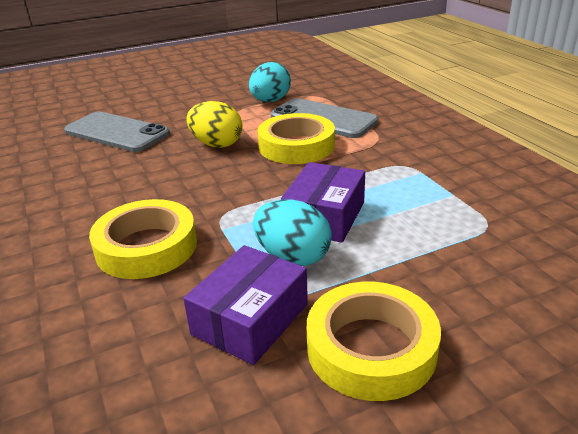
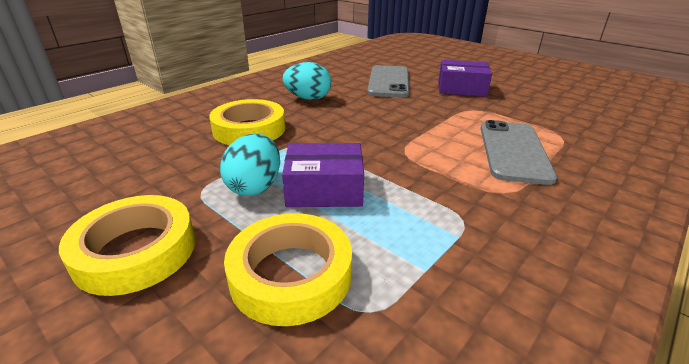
camera: 65 degrees right, 0 degrees up
purple box [183,245,308,365] -> purple box moved to [438,60,492,97]
yellow egg [186,101,243,148] -> none
turquoise egg [249,62,291,102] -> turquoise egg moved to [283,62,331,100]
yellow tape [257,113,335,164] -> yellow tape moved to [224,213,352,326]

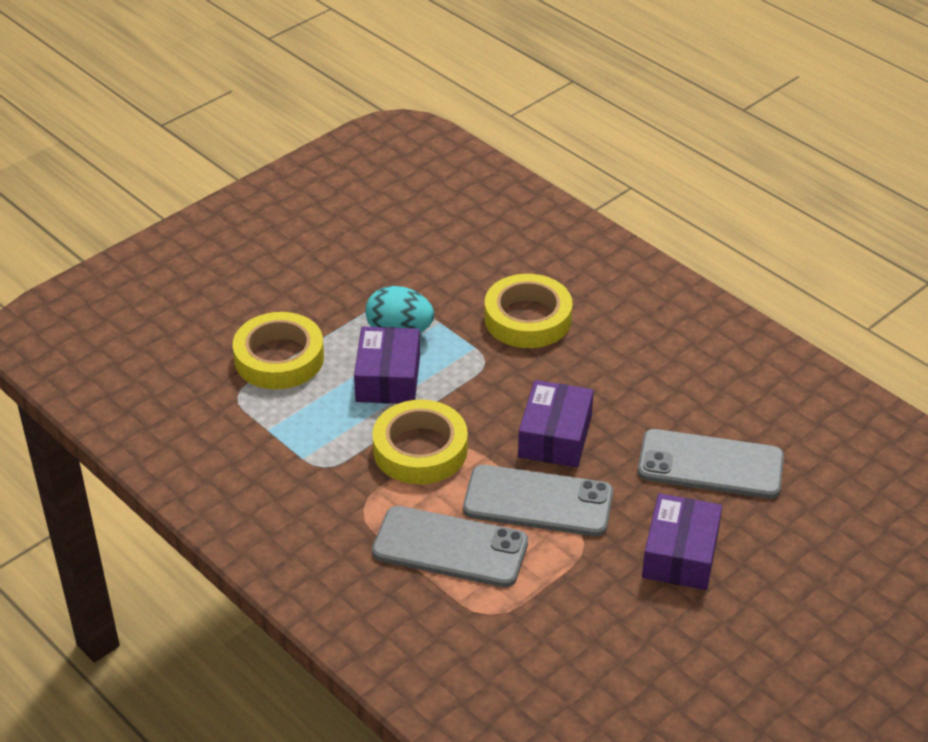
camera: 95 degrees right, 10 degrees up
yellow tape [59,195,195,296] -> yellow tape moved to [372,400,468,484]
turquoise egg [283,62,331,100] -> none
none -> grey phone [463,465,613,536]
none -> purple box [518,380,594,467]

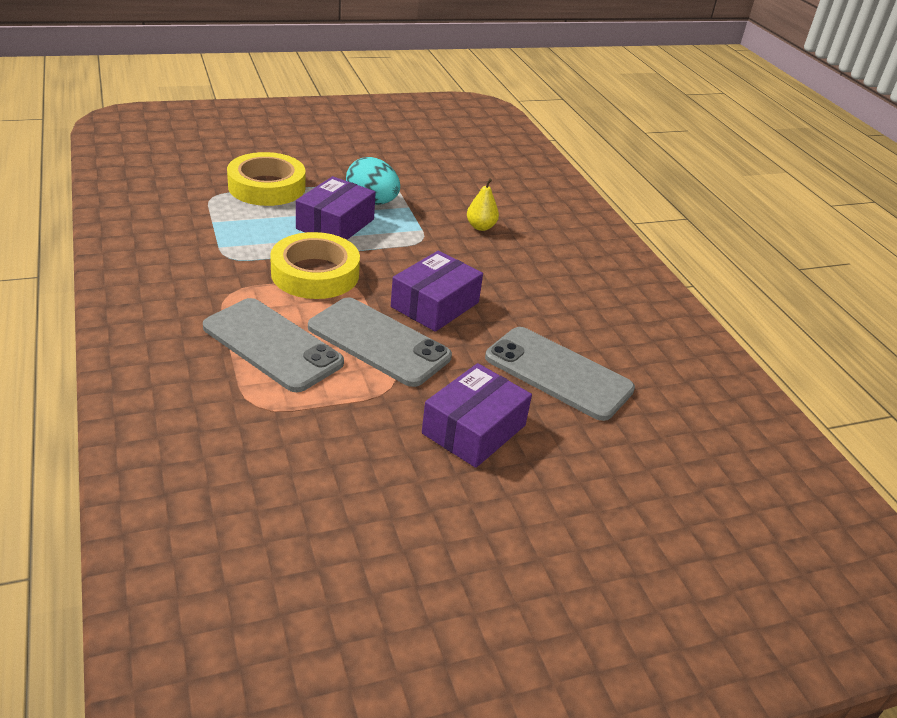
camera: 20 degrees right, 5 degrees down
yellow tape [485,274,572,348] -> yellow pear [467,178,499,231]

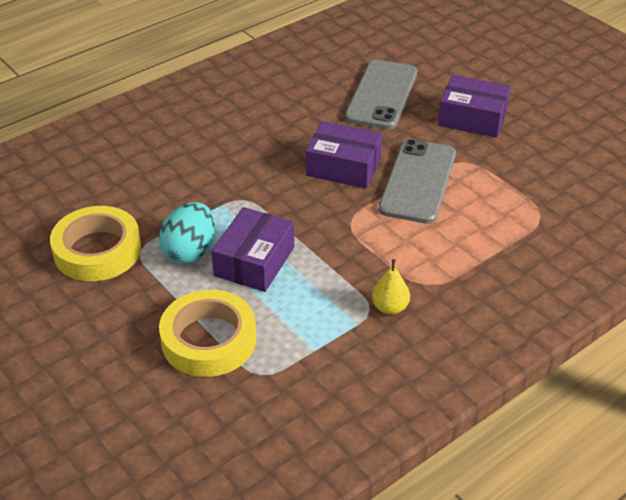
camera: 105 degrees left, 5 degrees up
grey phone [203,298,344,392] -> none
yellow tape [270,232,360,299] -> yellow tape moved to [50,206,141,281]
purple box [296,176,376,240] -> purple box turned 75 degrees counterclockwise [211,207,294,292]
yellow pear [467,178,499,231] -> yellow pear moved to [372,259,410,315]

